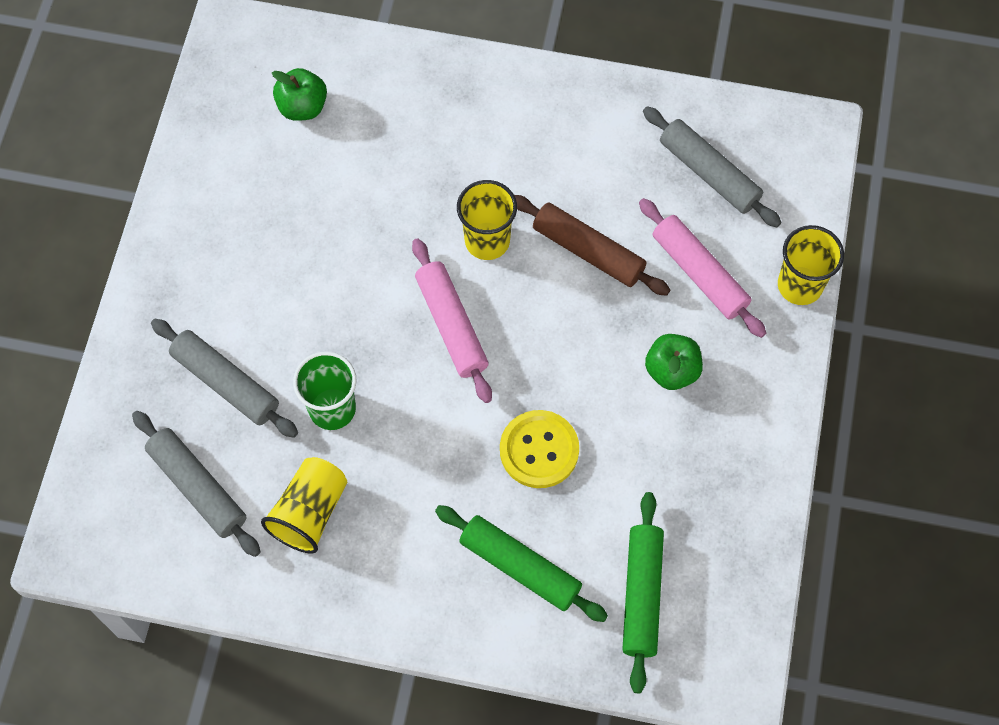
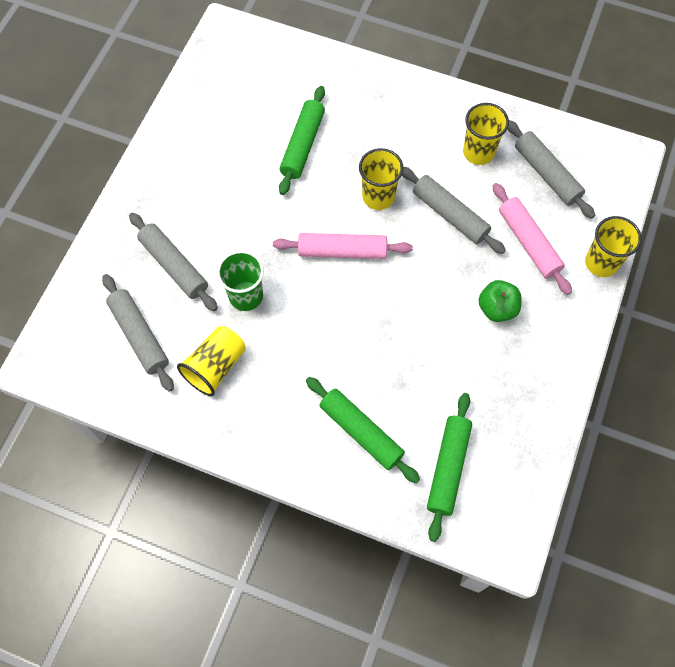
camera: 10 degrees right, 0 degrees up
green apple [272,68,327,121] -> none
pink rolling pin [412,238,492,403] -> pink rolling pin turned 75 degrees counterclockwise [273,233,413,259]
yellow button [500,410,579,488] -> none
brown rolling pin [514,195,670,296] -> grey rolling pin [402,167,506,254]
none -> green rolling pin [279,86,325,195]
none -> yellow cup [463,103,509,165]

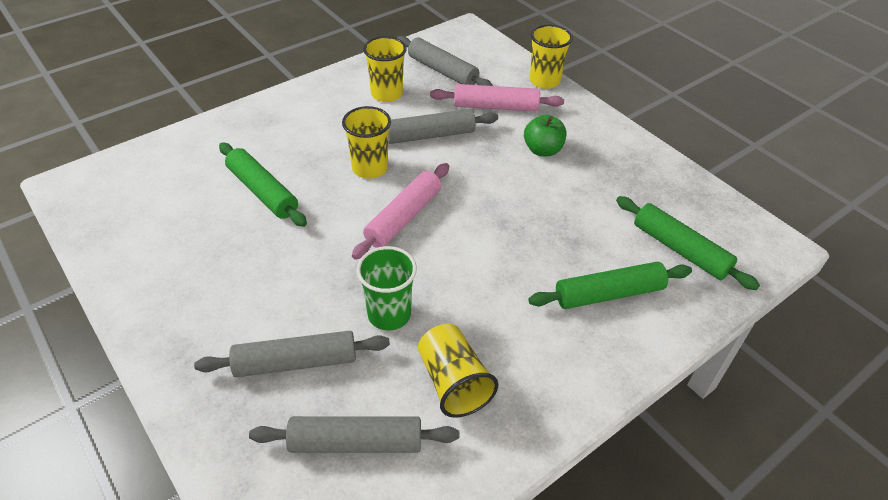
camera: 60 degrees left, 20 degrees down
grey rolling pin [508,120,595,219] -> grey rolling pin turned 45 degrees clockwise [397,36,493,86]

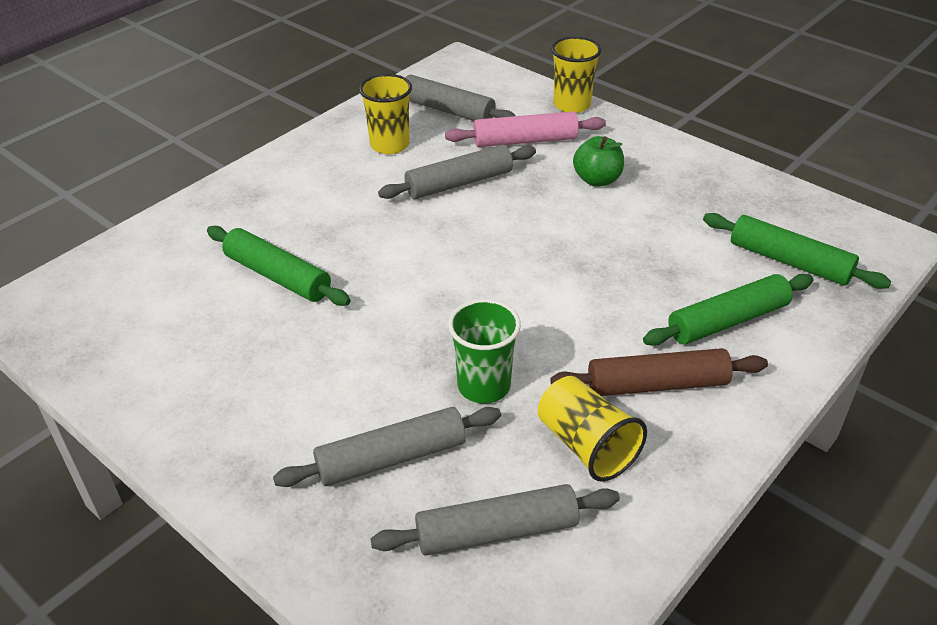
camera: 10 degrees left, 5 degrees down
yellow cup [342,106,391,179] -> none
pink rolling pin [352,163,449,260] -> none
none -> brown rolling pin [550,348,768,396]

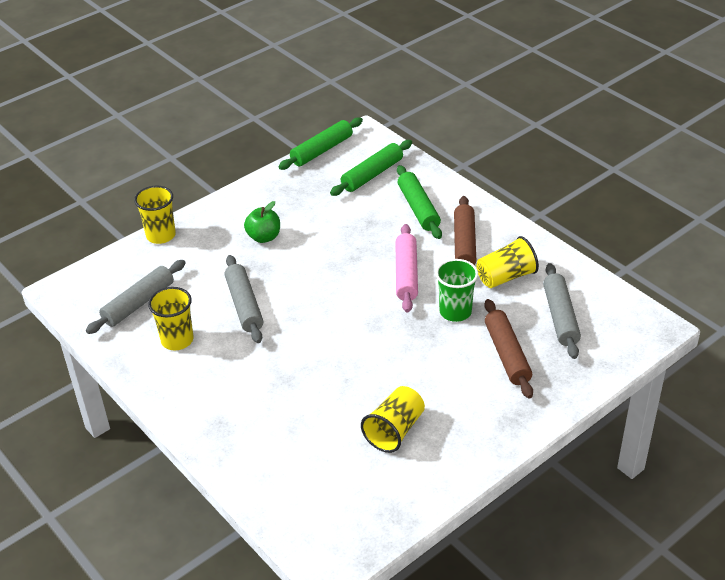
camera: 80 degrees left, 0 degrees up
green rolling pin [207,226,351,306] -> green rolling pin moved to [278,117,363,170]
grey rolling pin [273,407,501,487] -> brown rolling pin [484,299,533,399]
pink rolling pin [445,112,606,147] -> pink rolling pin moved to [396,224,418,313]
none -> yellow cup [361,386,425,453]

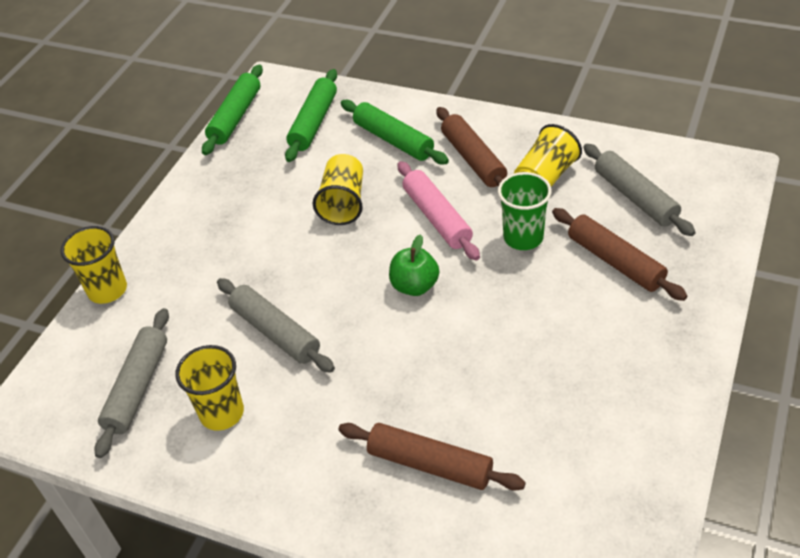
camera: 25 degrees left, 5 degrees up
green apple [244,201,280,243] -> green apple moved to [389,234,439,296]
yellow cup [361,386,425,453] -> yellow cup moved to [313,154,363,225]
none -> brown rolling pin [338,423,526,491]

